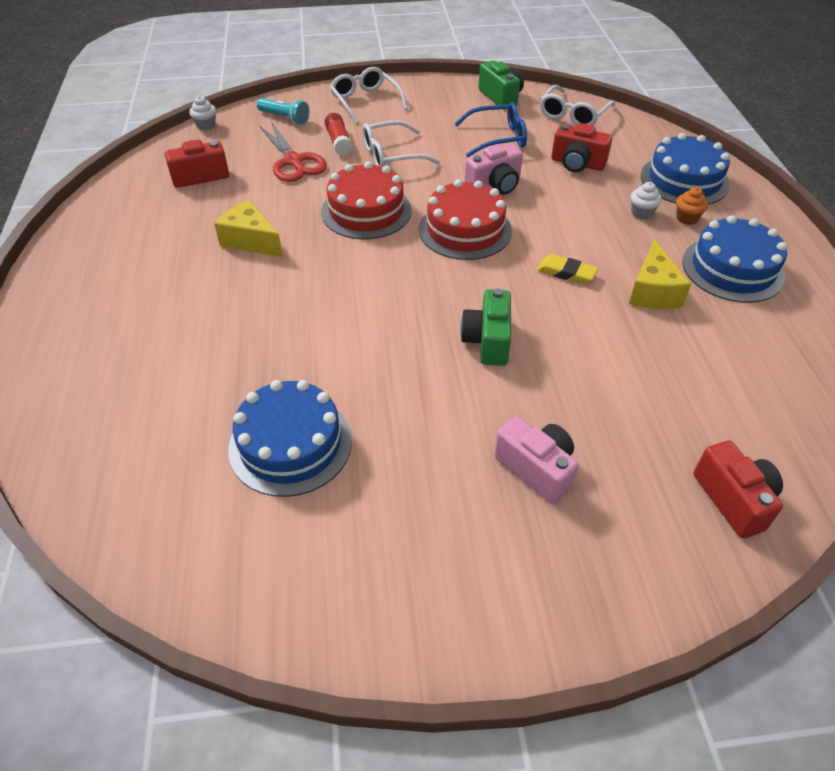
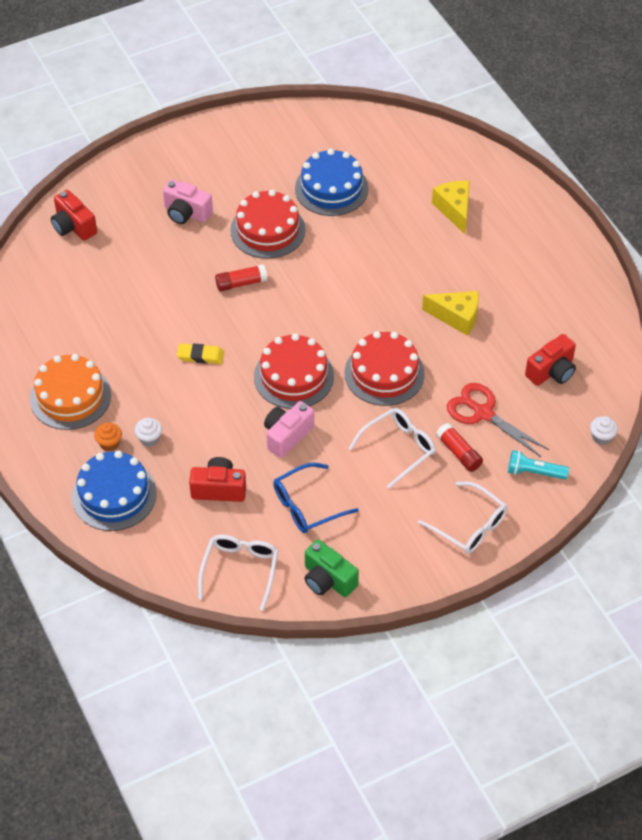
camera: 160 degrees right, 5 degrees up
green camera [460,288,511,366] -> red glue stick [215,264,267,291]
yellow cheese [629,239,691,309] -> yellow cheese moved to [432,181,470,234]
blue cake [683,215,788,303] -> orange cake [30,354,111,430]
none -> red cake [230,190,306,259]

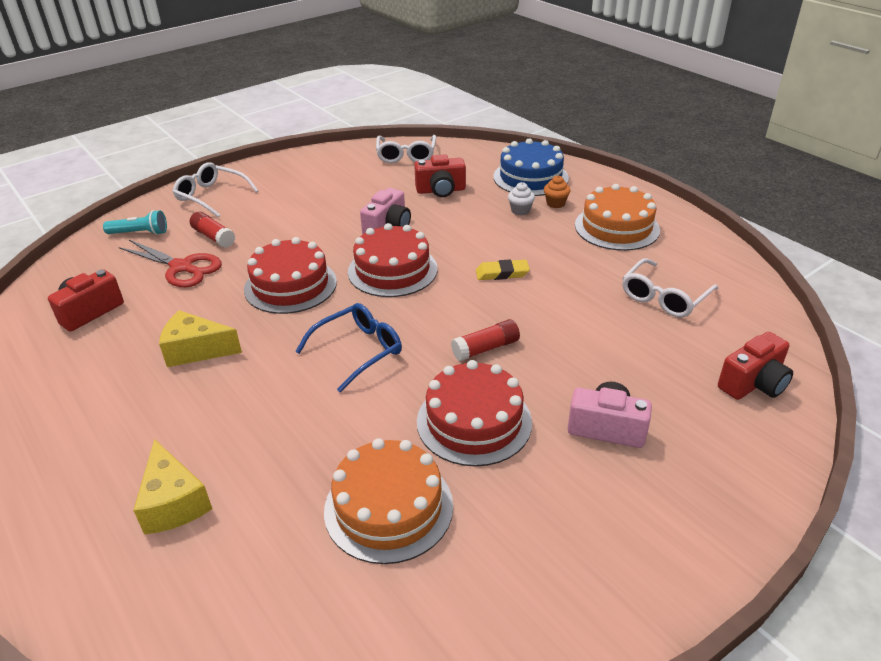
camera: 170 degrees right, 15 degrees down
red camera [51,190,97,241] -> red camera turned 105 degrees clockwise [718,332,793,400]
blue glasses [273,463,359,533] -> blue glasses moved to [295,303,402,392]
blue cake [295,149,369,216] -> orange cake [324,438,453,564]
green camera [305,539,359,597] -> none
white glasses [348,408,436,489] -> white glasses moved to [622,258,718,318]
white cupcake [590,416,618,445] -> none

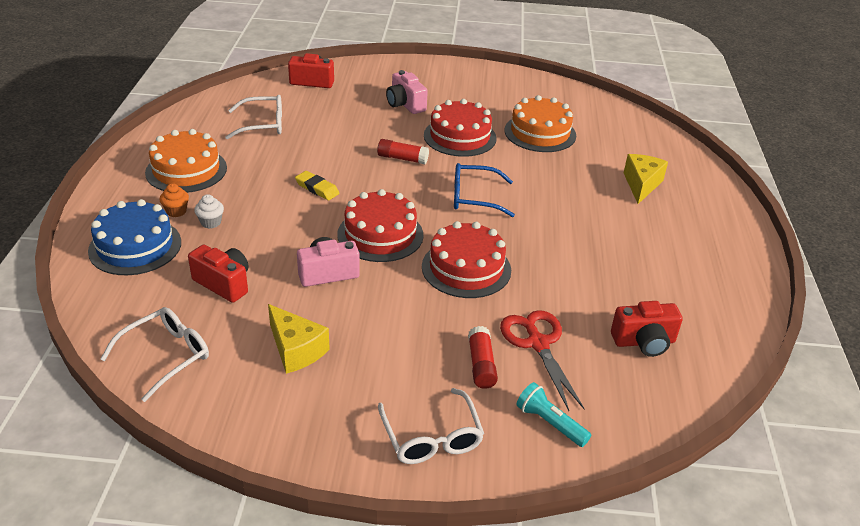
camera: 140 degrees left, 0 degrees up
yellow cheese [159,310,242,367] -> yellow cheese moved to [268,304,330,374]

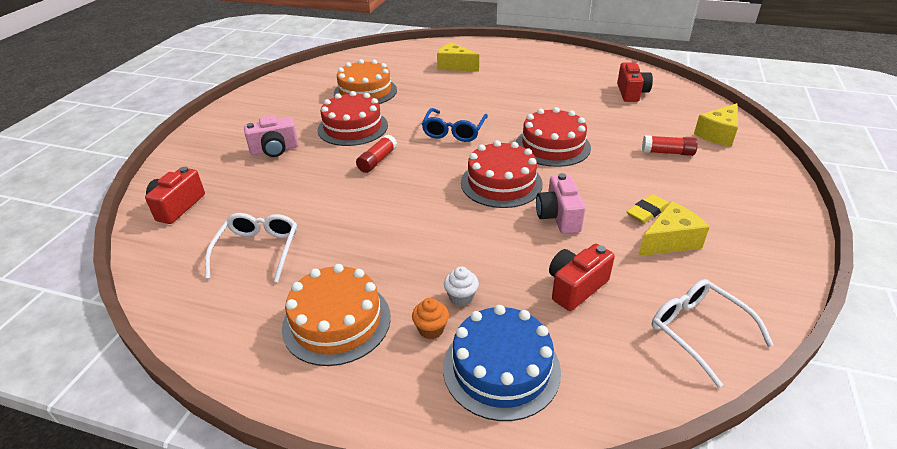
camera: 75 degrees left, 0 degrees up
yellow eraser [295,171,340,200] -> yellow eraser moved to [627,194,669,223]
white glasses [378,388,484,464] -> none
red scissors [500,310,585,411] -> none
turquoise flashlight [516,382,591,447] -> yellow cheese [694,103,738,147]

